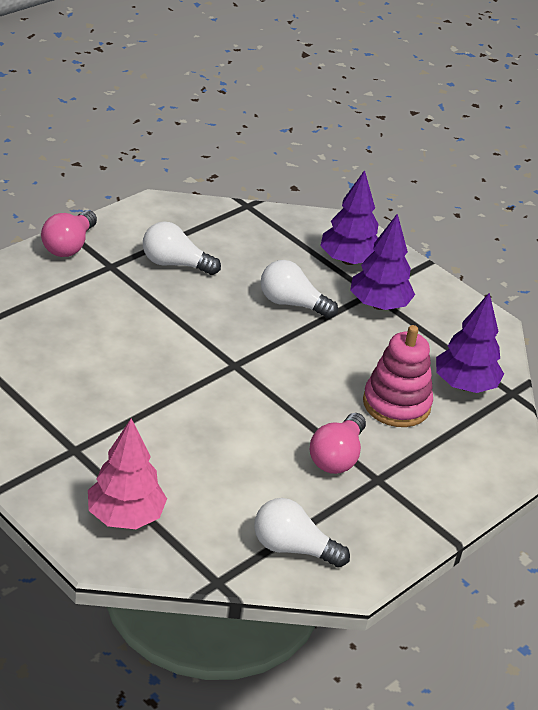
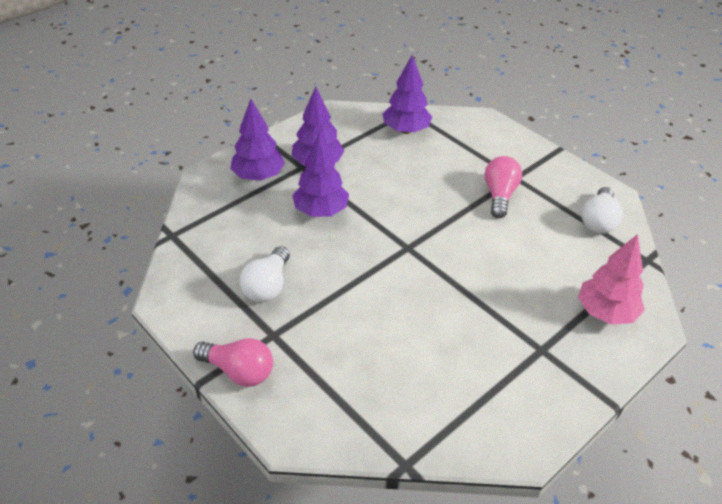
camera: 85 degrees left, 5 degrees up
white light bulb [261,260,338,318] -> purple tree [292,133,349,217]
pink light bulb [310,413,366,474] -> pink light bulb turned 105 degrees counterclockwise [485,156,522,218]
pink stacking toy [363,325,433,427] -> none

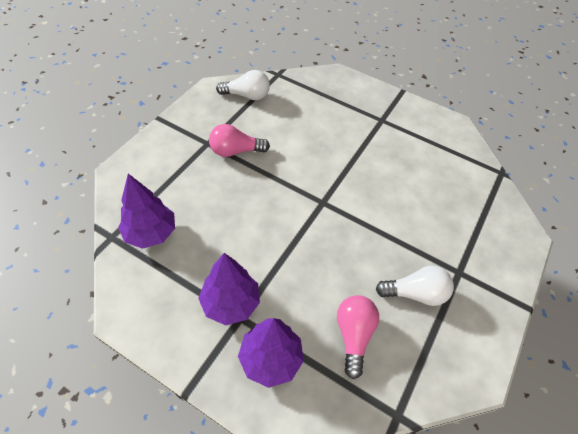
camera: 110 degrees left, 10 degrees up
pink light bulb [193,338,273,387] -> pink light bulb moved to [337,295,379,379]
purple tree [292,133,349,217] -> none
pink tree [578,234,645,325] -> none

